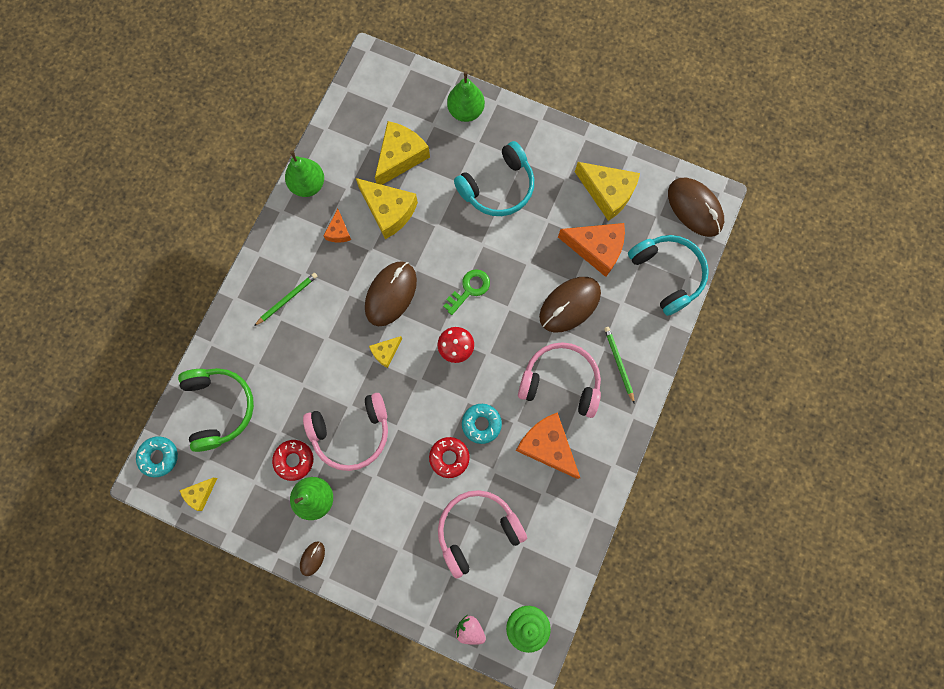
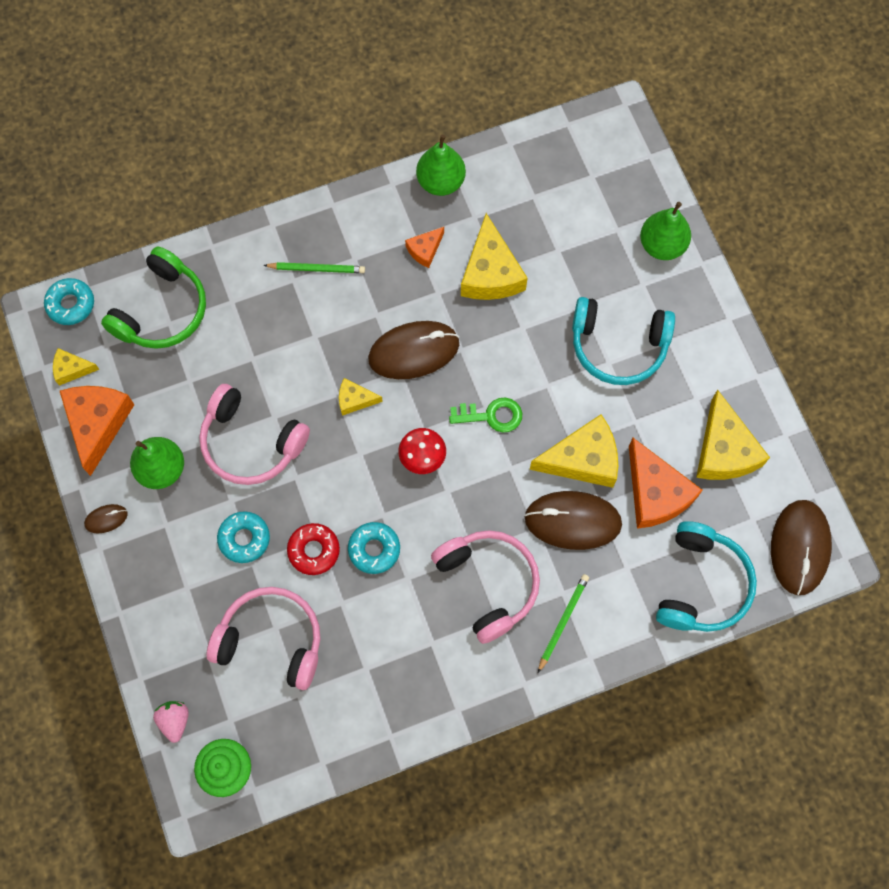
camera: 45 degrees right, 5 degrees down
red donut [272,440,313,481] -> none
yellow cheese [375,121,430,185] -> yellow cheese moved to [530,414,618,488]
orange cheese [516,412,580,479] -> orange cheese moved to [60,386,135,476]
none -> turquoise donut [217,511,270,563]

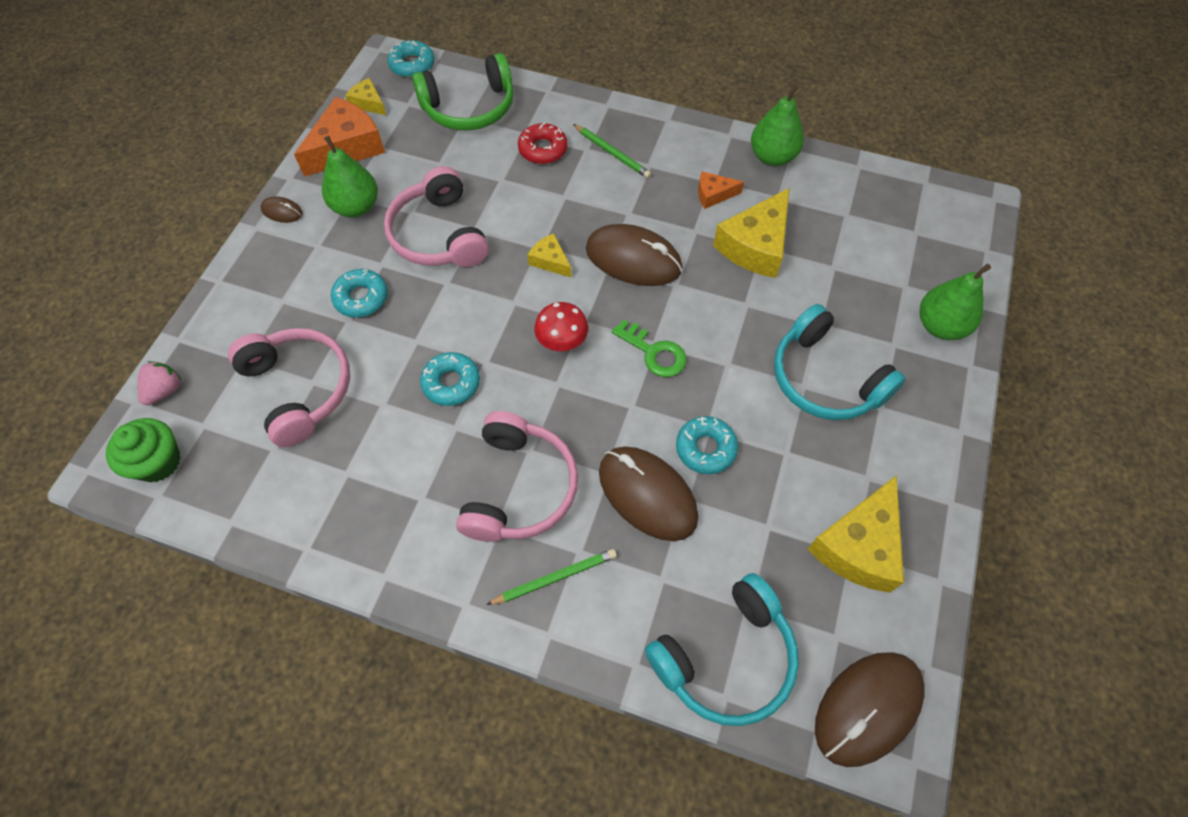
camera: 40 degrees right, 10 degrees down
red donut [287,523,340,575] -> red donut moved to [518,123,568,164]
yellow cheese [530,414,618,488] -> turquoise donut [676,416,738,474]
orange cheese [629,438,703,529] -> none

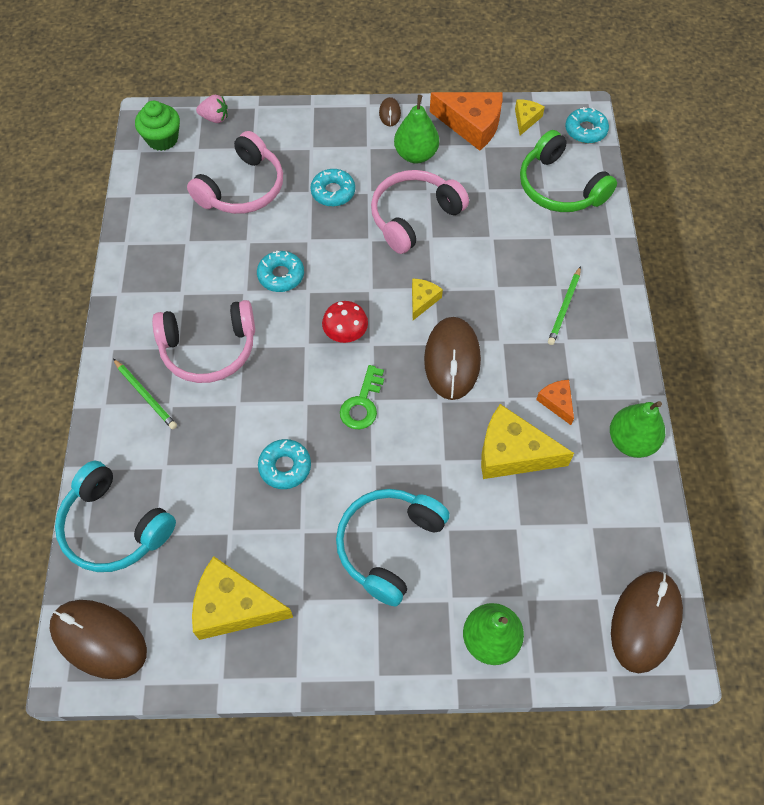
camera: 70 degrees right, 0 degrees up
red donut [518,123,568,164] -> none
brown mouse [599,446,699,541] -> brown mouse moved to [611,571,683,673]

